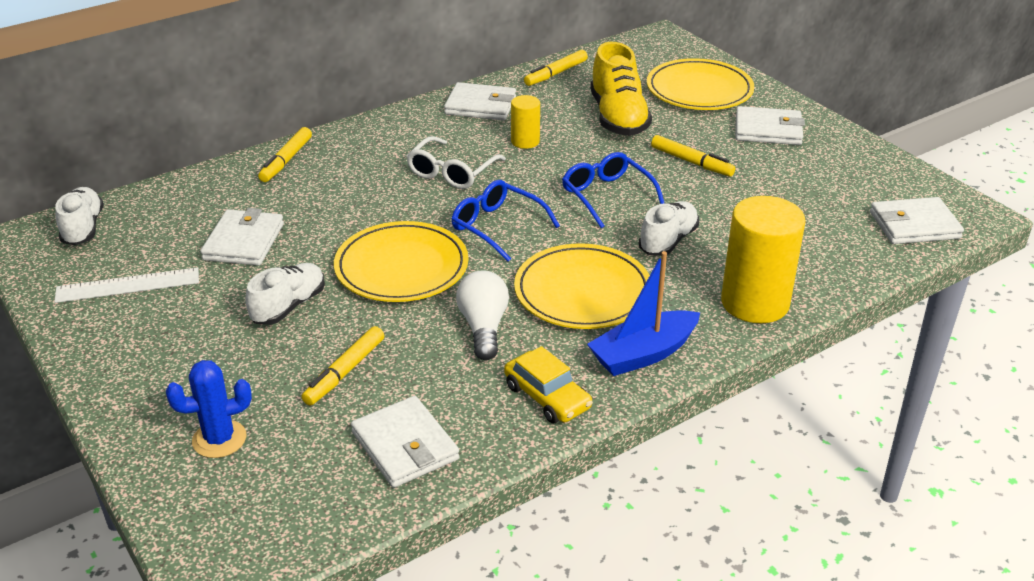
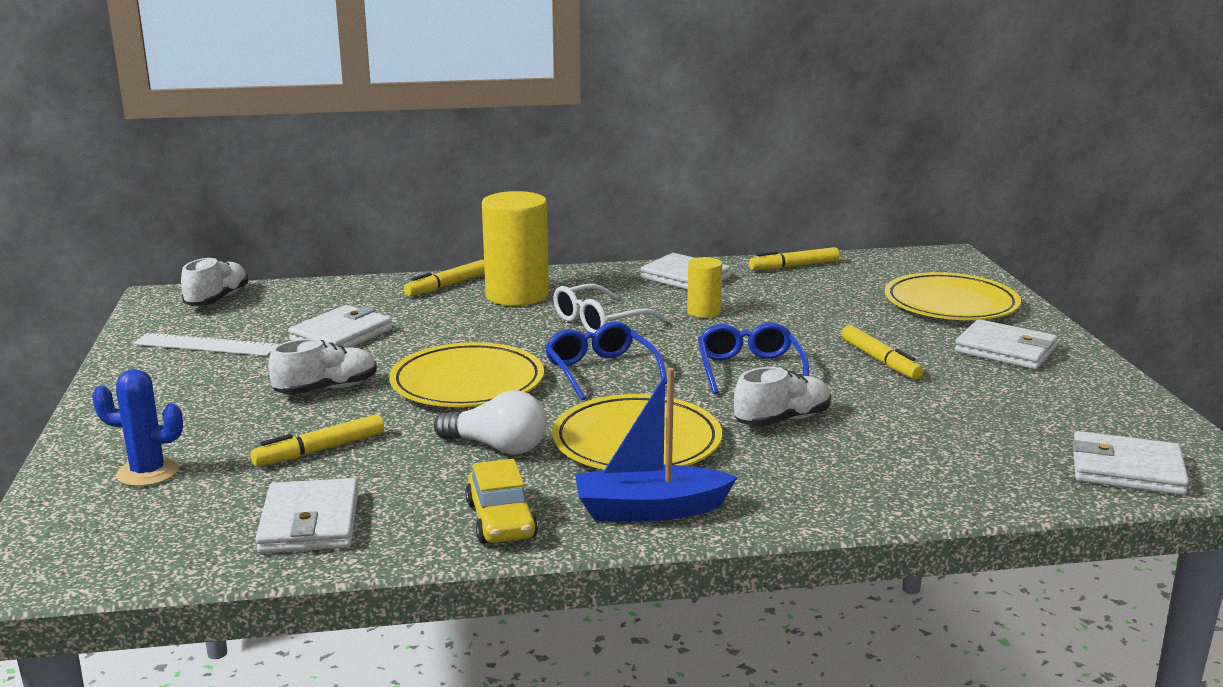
camera: 25 degrees right, 15 degrees down
white light bulb [456,270,509,360] -> white light bulb turned 90 degrees clockwise [434,390,547,455]
yellow shoe [590,42,652,136] -> none
yellow cylinder [721,196,806,323] -> yellow cylinder moved to [482,191,549,306]

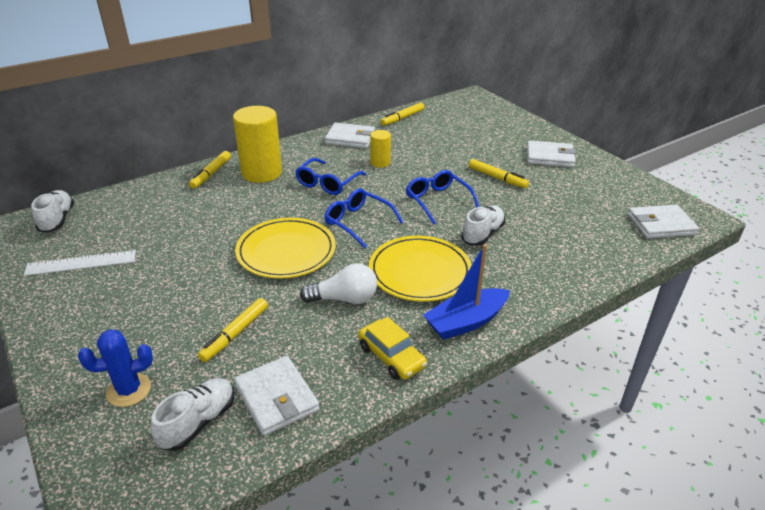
camera: 25 degrees left, 15 degrees up
white shoe [268,339,377,395] -> white shoe moved to [151,378,234,451]
white wallet [288,305,392,348] -> none
white glasses [553,284,667,333] -> blue glasses [295,158,366,195]
yellow plate [885,272,1021,320] -> none

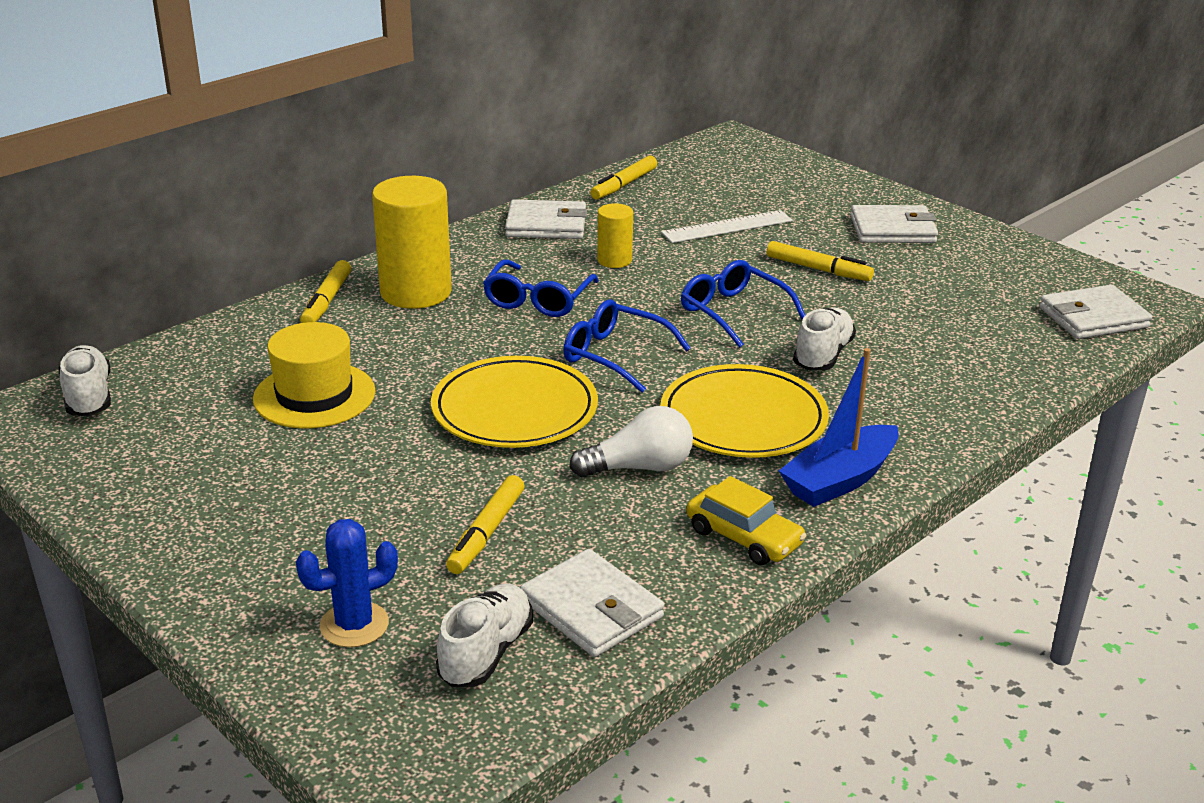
camera: 10 degrees left, 5 degrees down
white ruler [23,250,136,276] -> white ruler moved to [661,210,793,243]
none -> yellow hat [253,322,376,428]

